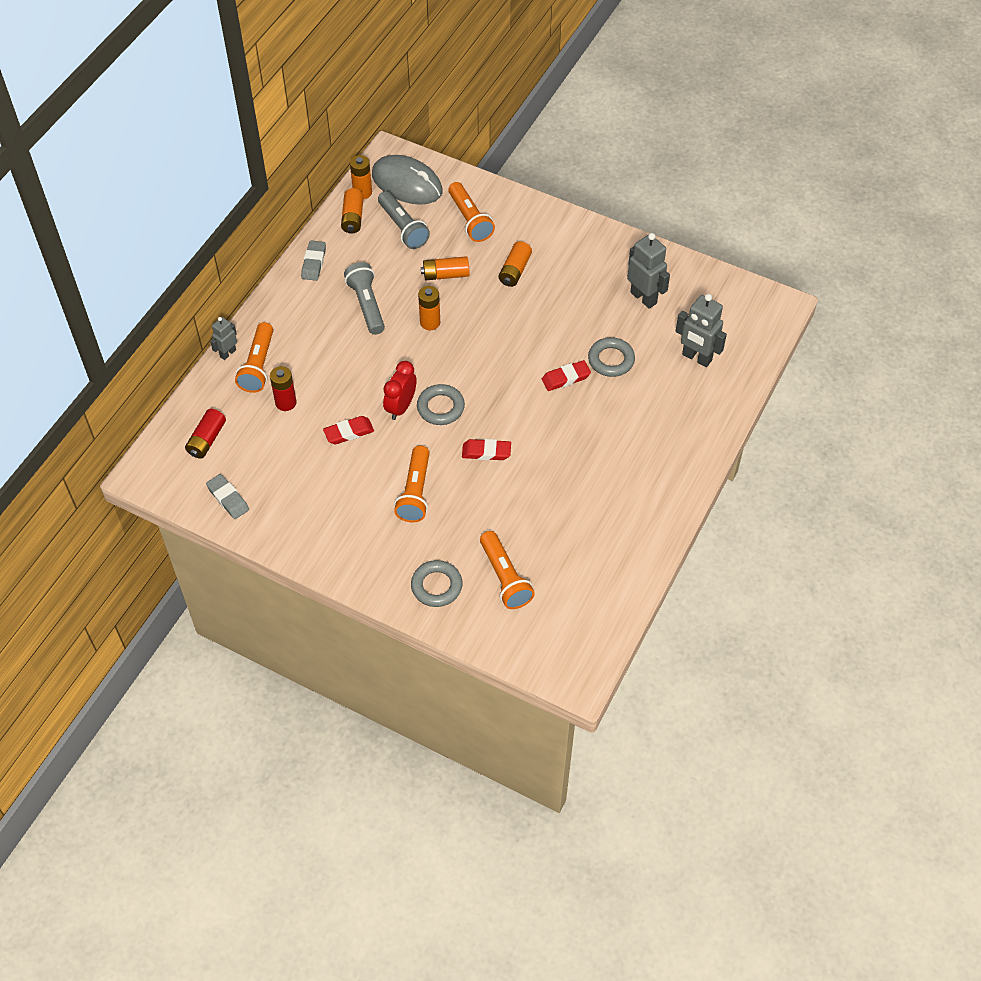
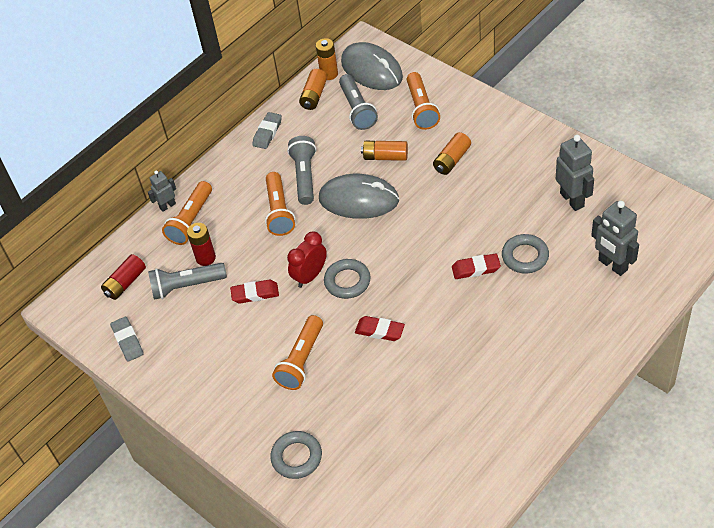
camera: 20 degrees right, 5 degrees down
orange battery [418,286,440,330] -> grey mouse [319,174,399,219]
orange flashlight [480,531,535,609] -> orange flashlight moved to [265,172,295,236]
none -> grey flashlight [148,263,227,300]

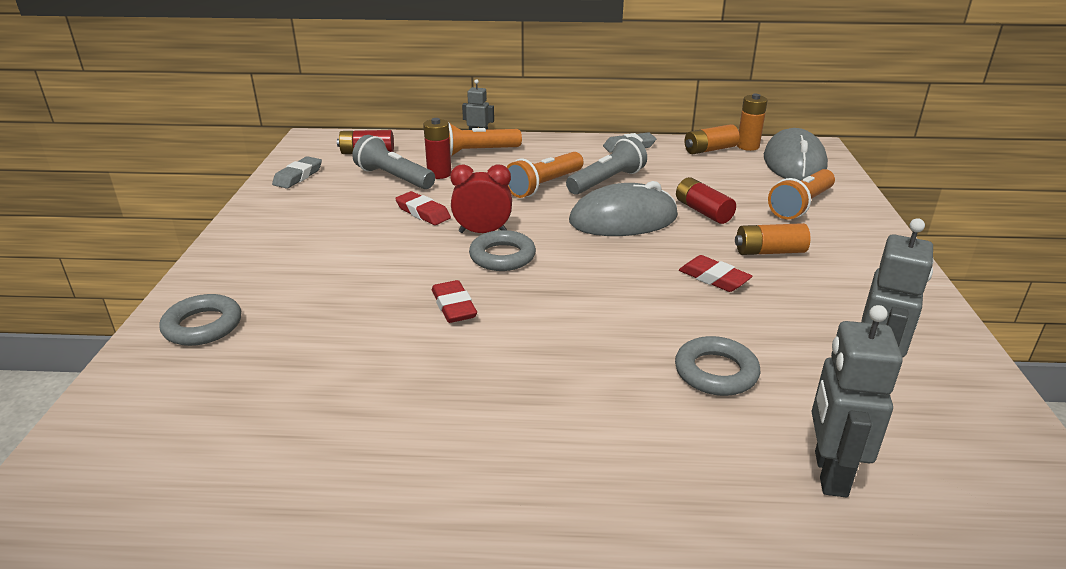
camera: 45 degrees right, 20 degrees down
orange flashlight [272,315,323,390] -> none
grey mouse [319,174,399,219] -> grey mouse turned 75 degrees counterclockwise [569,181,678,236]
grey flashlight [339,74,378,130] -> none
orange battery [361,141,408,161] -> red battery [676,177,736,224]
red eraser [452,253,501,279] -> red eraser moved to [679,255,753,292]

